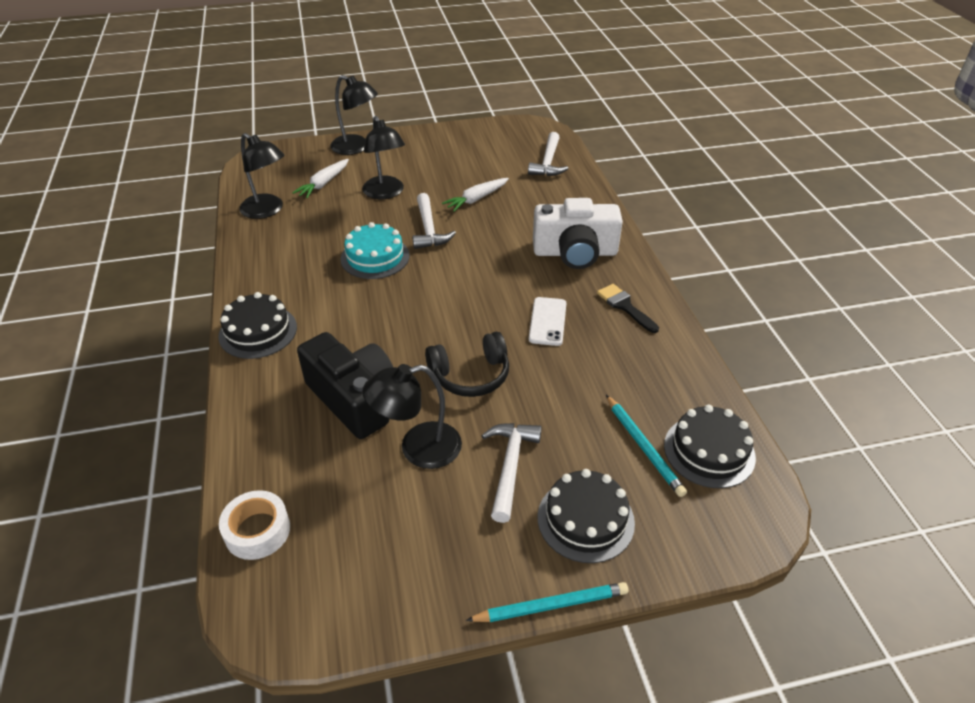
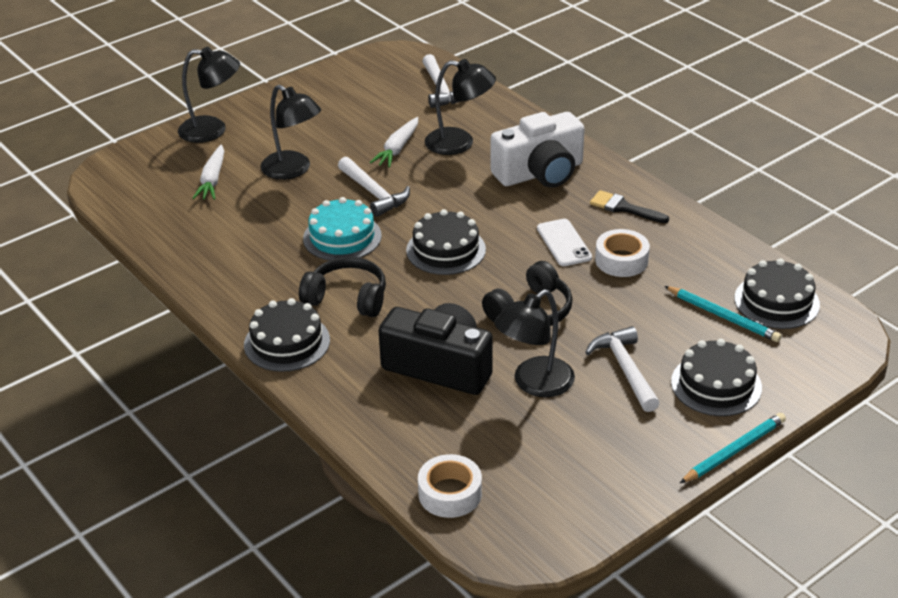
camera: 25 degrees left, 5 degrees down
black lamp [239,133,284,219] -> black lamp moved to [425,59,496,155]
none -> black headphones [299,257,386,317]
none -> black cake [406,209,486,275]
none -> white tape [595,229,650,277]

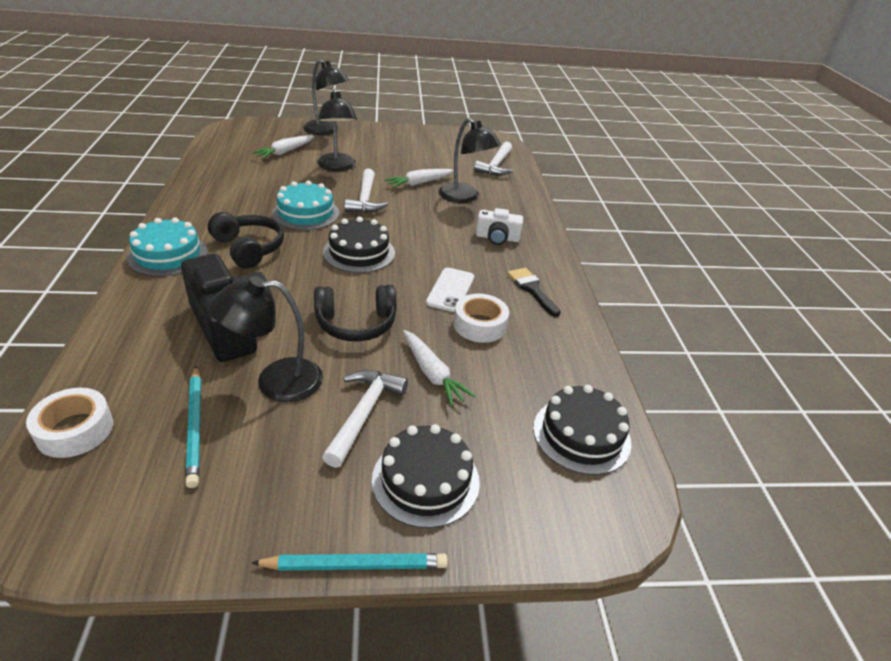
camera: 30 degrees right, 0 degrees up
black cake [244,298,330,372] -> turquoise cake [127,217,208,276]
white camera [491,112,585,188] -> white camera [476,208,523,245], size x0.54
turquoise pencil [664,286,782,342] -> turquoise pencil moved to [185,366,201,488]
none -> white carrot [403,330,475,406]

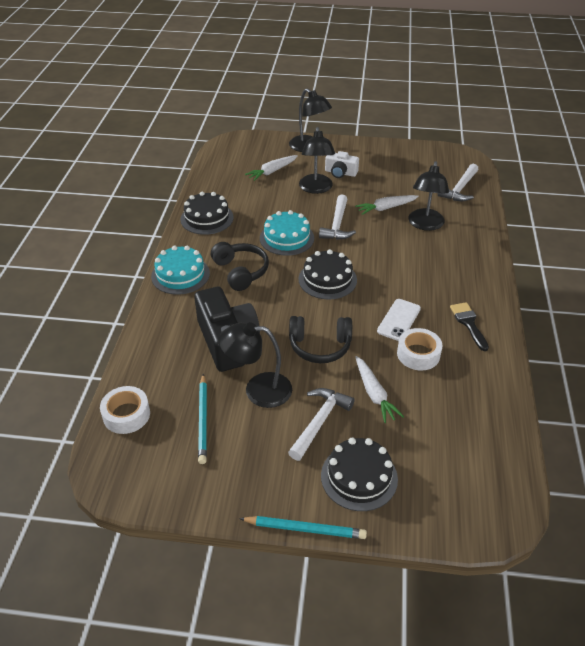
camera: 15 degrees right, 5 degrees up
black lamp [439,118,501,203] -> black lamp turned 45 degrees clockwise [409,161,449,231]
white camera [476,208,523,245] -> white camera moved to [325,151,359,178]
black cake [533,385,632,475] -> black cake moved to [180,192,234,235]

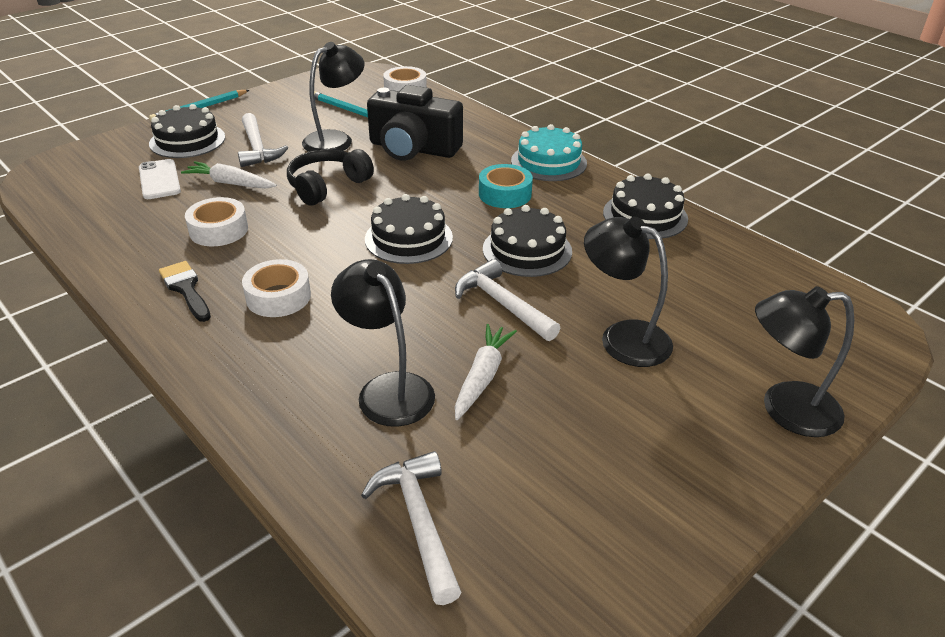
camera: 130 degrees right, 5 degrees down
black headphones [211,242,269,291] -> turquoise tape [479,164,533,208]
white carrot [245,155,298,181] -> none
turquoise cake [260,210,314,256] -> black cake [483,205,572,277]
white camera [325,151,359,178] -> none
white phone [377,299,421,341] -> white phone moved to [139,159,181,199]
black brush [450,302,489,351] -> black brush turned 150 degrees counterclockwise [159,261,211,322]
none -> white tape [242,259,311,317]

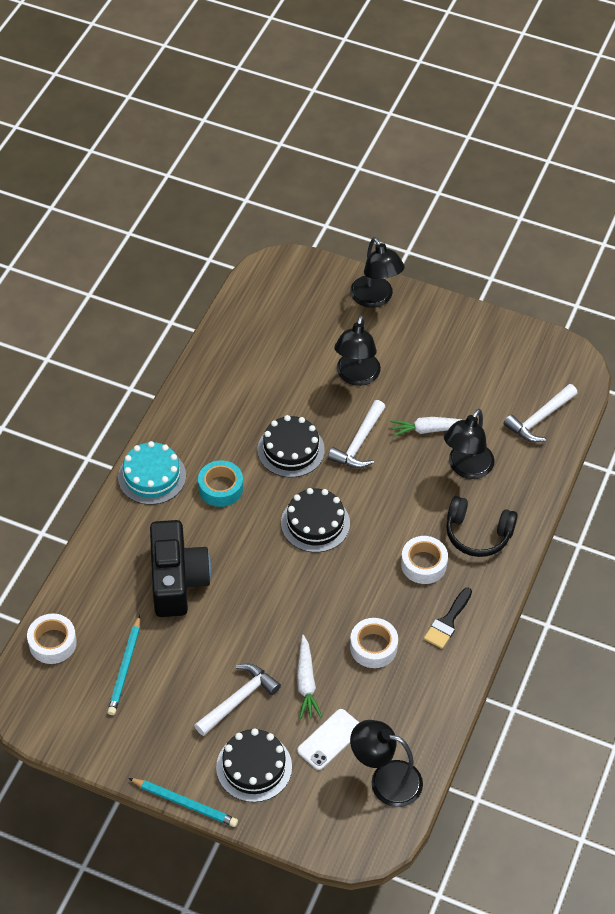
camera: 115 degrees left, 15 degrees up
black headphones [287,149,374,205] -> black headphones moved to [446,496,518,557]
black lamp [302,42,364,152] -> black lamp moved to [350,720,423,807]
black cake [603,173,688,239] -> none

